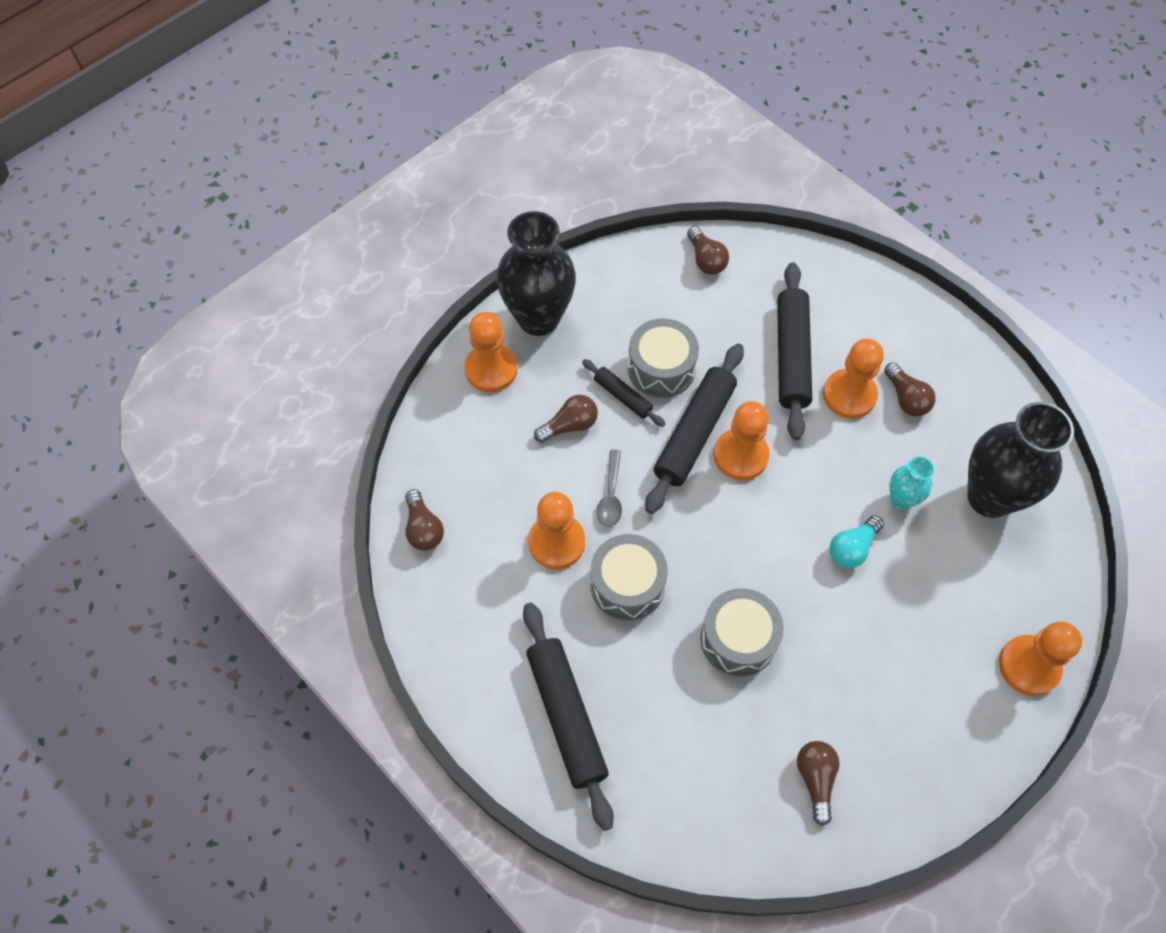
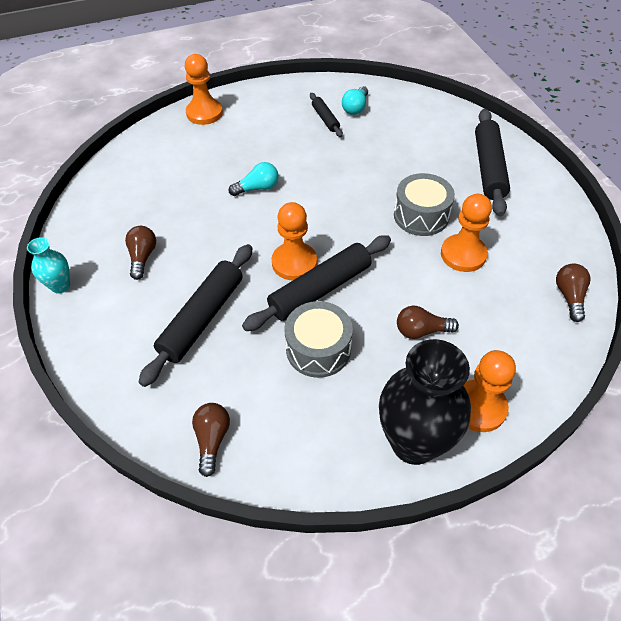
camera: 155 degrees left, 10 degrees down
black rolling pin [582,359,665,427] -> black rolling pin moved to [310,93,343,137]
grey spoon [597,450,622,527] -> none
grey drum [700,588,784,677] -> none
brown light bulb [797,741,840,826] -> turquoise light bulb [342,86,368,115]
orange pawn [823,339,884,419] -> none
turquoise vase [890,456,934,510] -> turquoise vase moved to [27,237,70,294]
black vase [967,402,1074,518] -> none

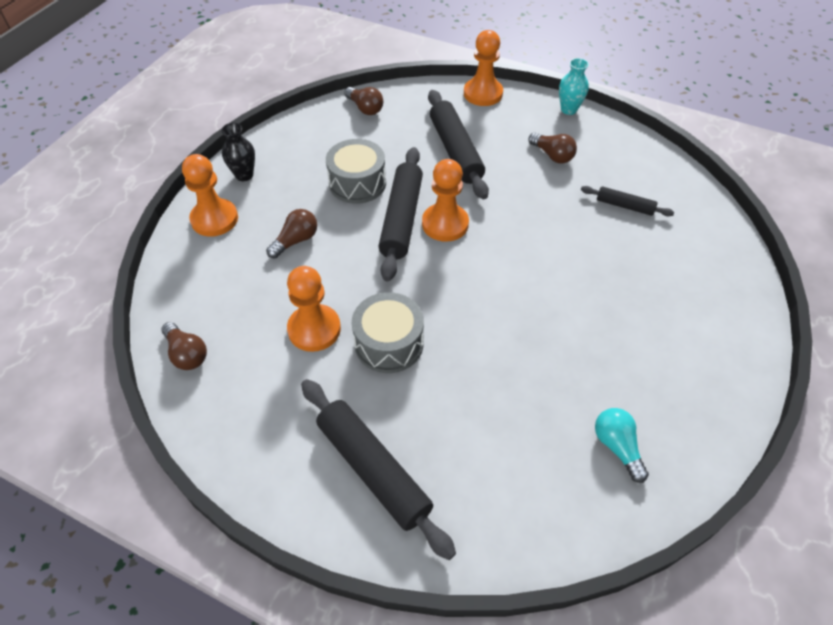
camera: 135 degrees right, 0 degrees up
orange pawn [185,54,223,125] -> orange pawn moved to [464,30,503,106]
turquoise light bulb [229,162,278,196] -> none
black rolling pin [310,93,343,137] -> black rolling pin moved to [581,186,674,217]
black vase [379,339,471,465] -> black vase [221,123,255,181], size x0.49

